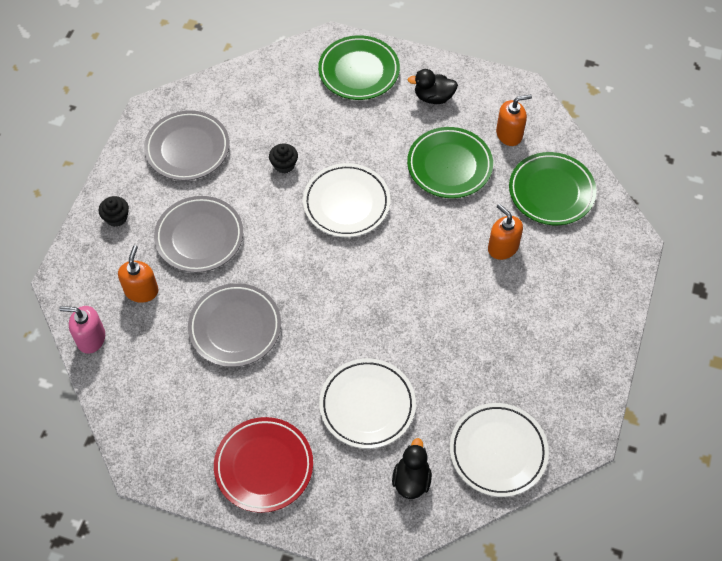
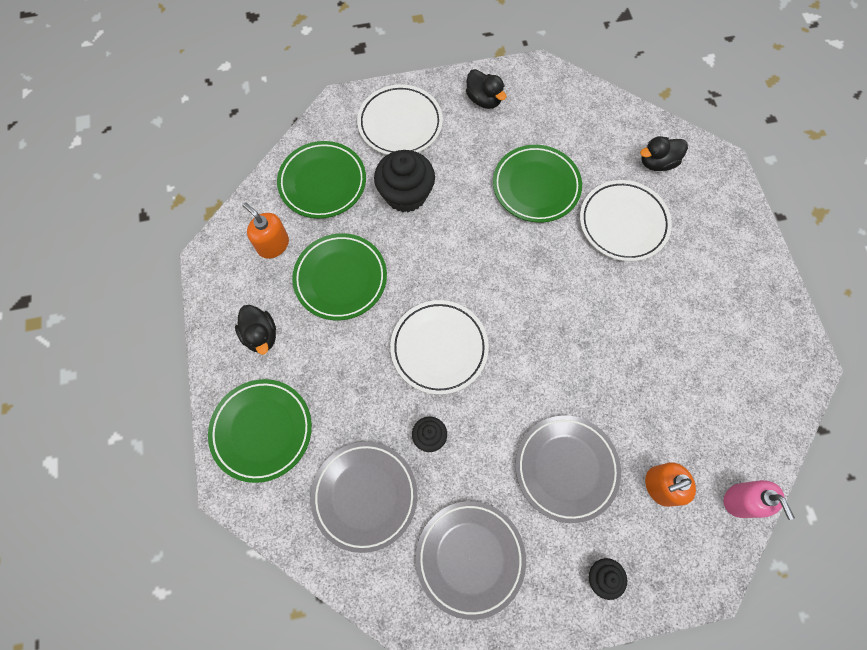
camera: 120 degrees left, 10 degrees up
grey plate [188,283,281,367] -> grey plate moved to [311,442,418,553]
red plate [214,417,313,513] -> none
white plate [450,403,549,497] -> white plate moved to [357,84,443,155]
orange soap dispenser [488,204,523,260] -> black cupcake [374,150,435,213]
none -> black duck [466,69,506,109]
none -> green plate [493,145,582,223]

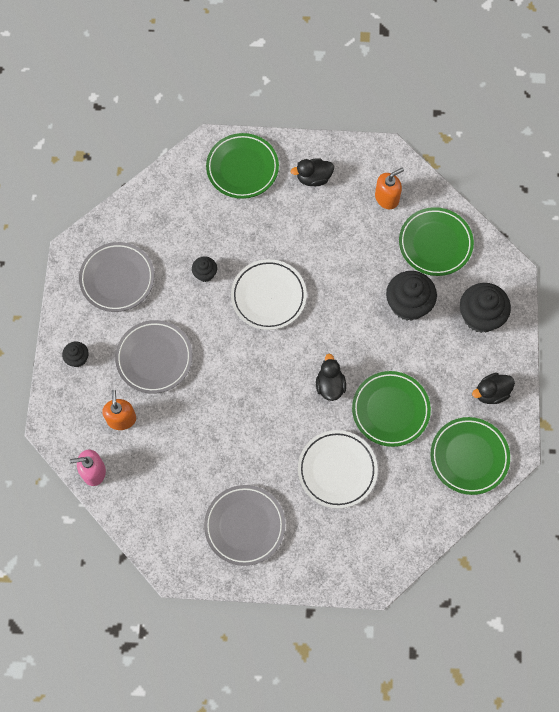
camera: 105 degrees right, 0 degrees up
green plate [292,233,387,320] -> green plate moved to [431,417,510,495]
grey plate [311,442,418,553] -> grey plate moved to [204,485,285,566]
white plate [357,84,443,155] -> black cupcake [460,283,511,333]
black duck [640,136,688,171] -> black duck moved to [316,354,346,401]

